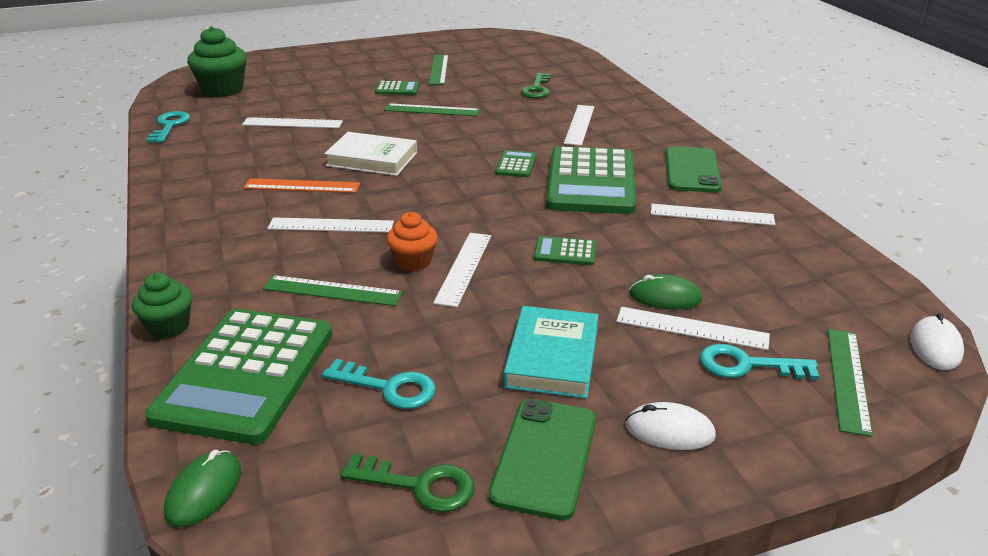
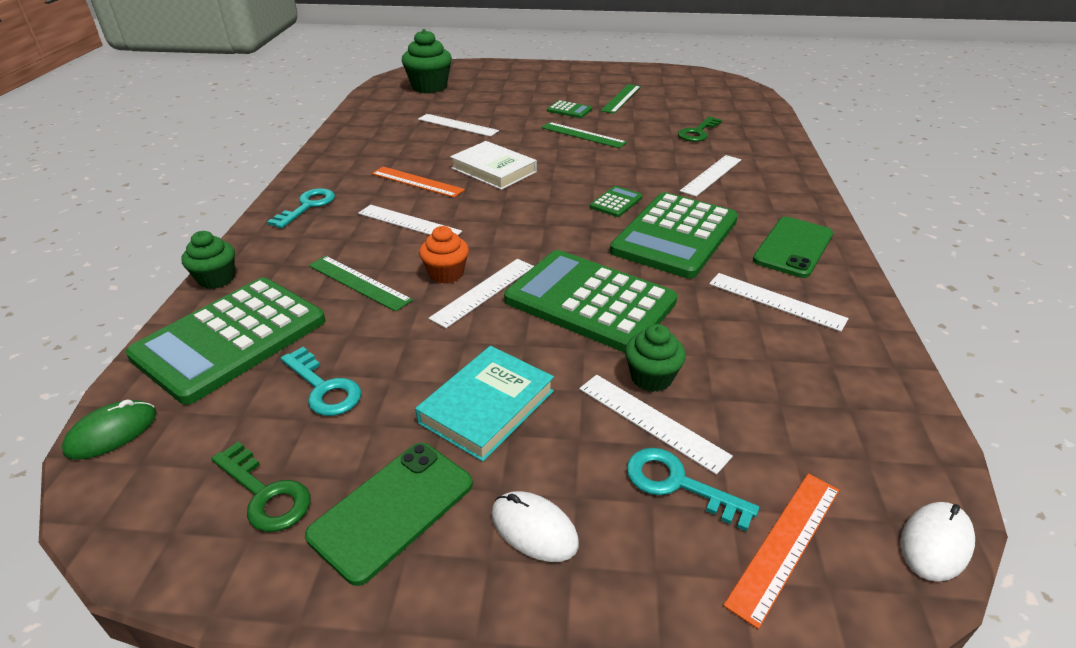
camera: 25 degrees right, 5 degrees up
turquoise key [146,111,190,143] -> turquoise key moved to [267,188,335,228]
green calculator [534,236,596,265] -> green calculator [504,250,677,353], size x2.38
green mouse [629,274,702,310] -> green cupcake [625,324,686,392]
green ruler [828,329,873,437] -> orange ruler [723,474,839,629]

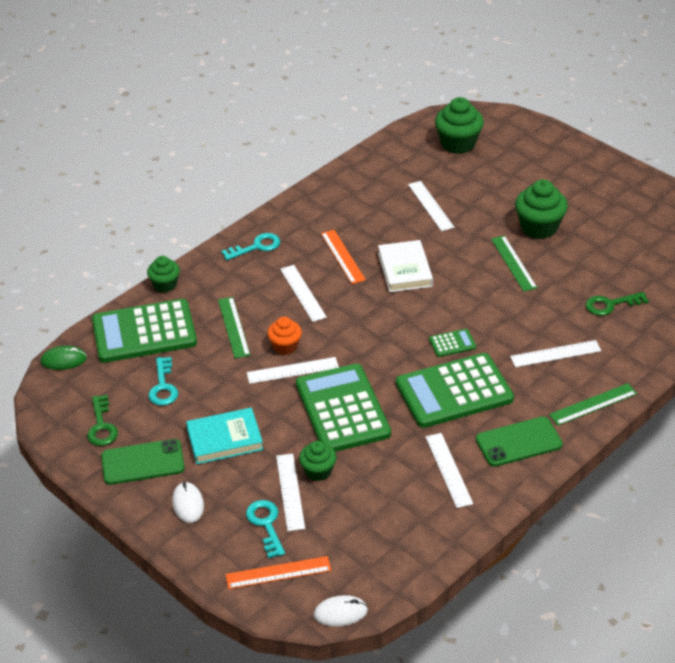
camera: 40 degrees right, 5 degrees up
green calculator [547,100,592,118] -> green cupcake [515,179,568,239]
green ruler [601,84,641,114] -> green ruler moved to [549,383,637,426]

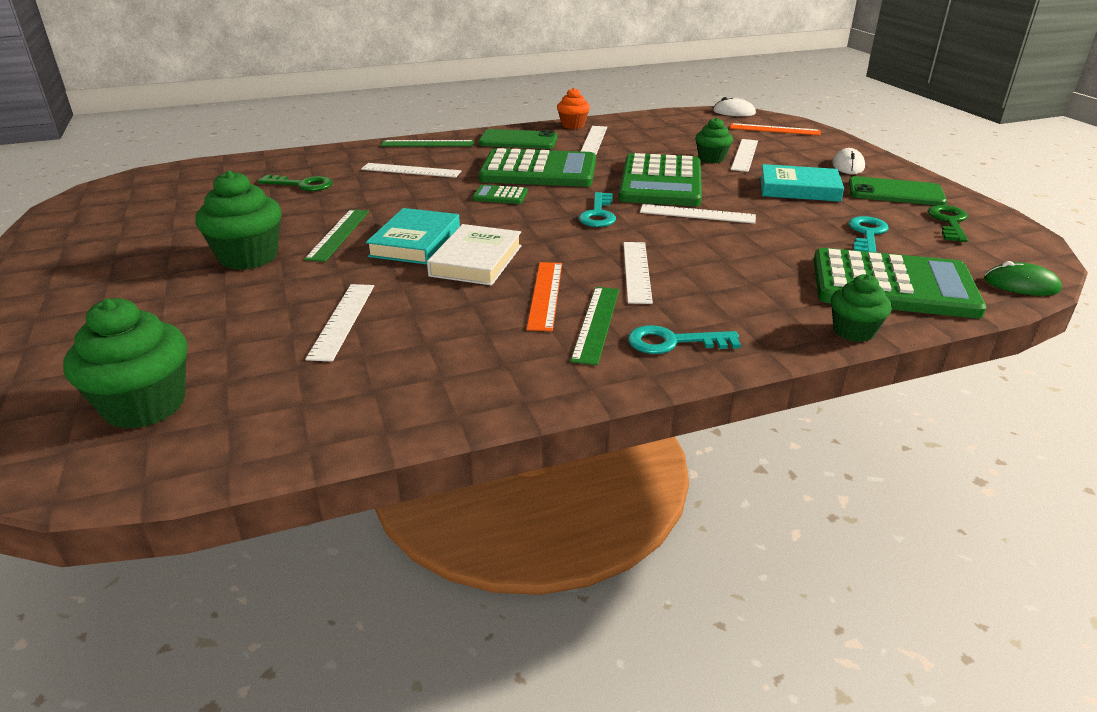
camera: 155 degrees left, 10 degrees down
green ruler [218,297,250,359] -> green ruler moved to [570,287,619,365]
turquoise key [246,500,285,558] -> turquoise key moved to [579,192,616,227]
orange cupcake [267,317,302,355] -> orange cupcake moved to [557,88,590,129]
none -> turquoise book [366,208,460,264]

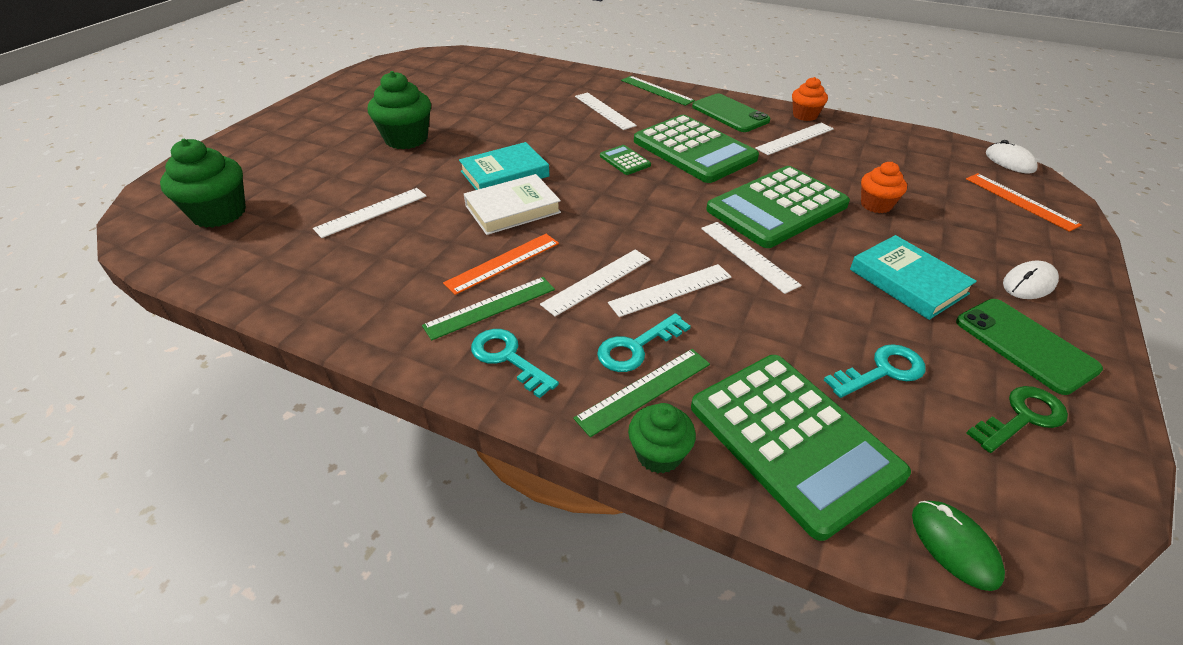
camera: 45 degrees right, 10 degrees up
green key [257,175,333,191] -> none
green ruler [304,209,369,262] -> green ruler moved to [573,349,710,437]
turquoise key [579,192,616,227] -> turquoise key moved to [597,313,691,372]
green cupcake [695,117,733,163] -> orange cupcake [861,162,907,213]
white ruler [731,139,758,172] -> white ruler moved to [608,264,731,317]

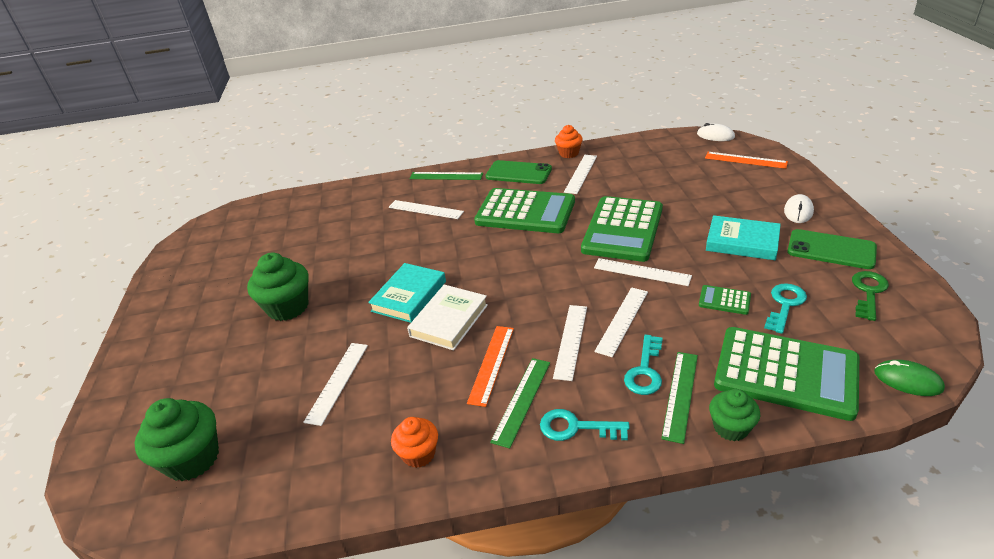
camera: 30 degrees left, 5 degrees down
green calculator [600,145,651,175] -> green calculator moved to [699,285,751,315]
orange cupcake [861,162,907,213] -> orange cupcake moved to [391,417,438,468]

